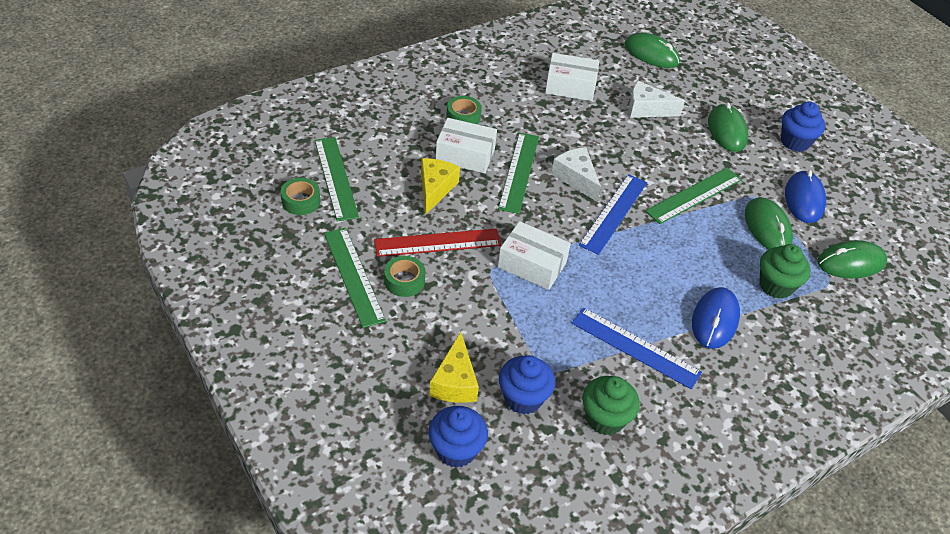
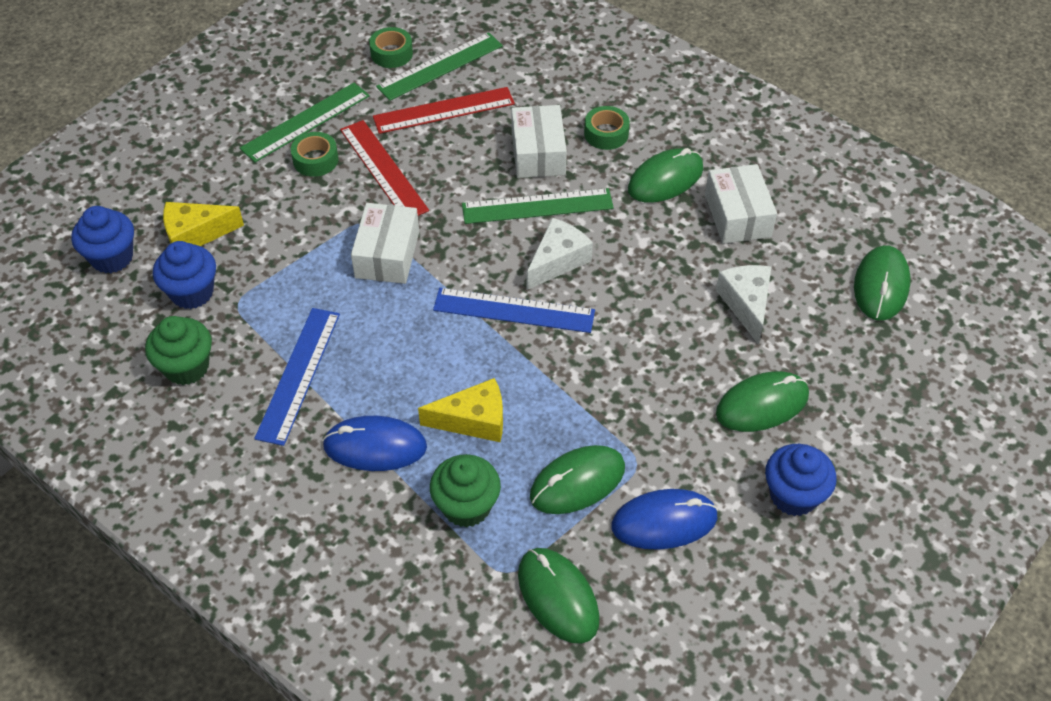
camera: 75 degrees right, 5 degrees up
yellow cheese [421,158,460,215] -> yellow cheese moved to [418,378,503,442]
green ruler [645,168,742,224] -> none
none -> red ruler [373,87,515,134]
none -> green mouse [628,148,703,203]

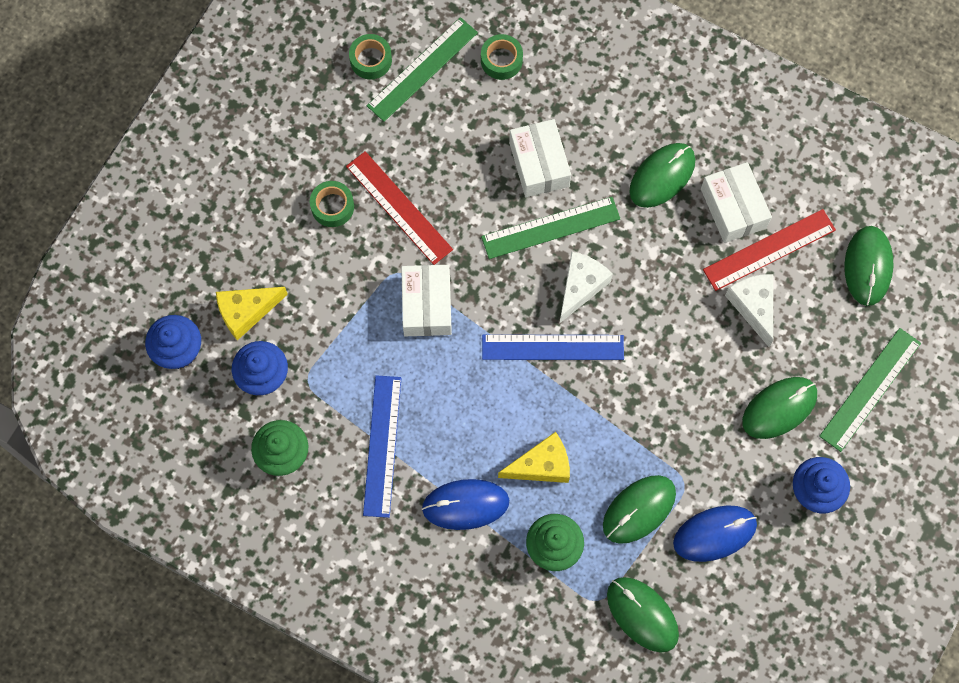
camera: 10 degrees left, 20 degrees up
green ruler [240,83,370,162] -> green ruler moved to [819,328,921,452]
red ruler [373,87,515,134] -> red ruler moved to [703,209,836,291]
green tape [584,106,630,150] -> green tape moved to [481,34,523,80]

